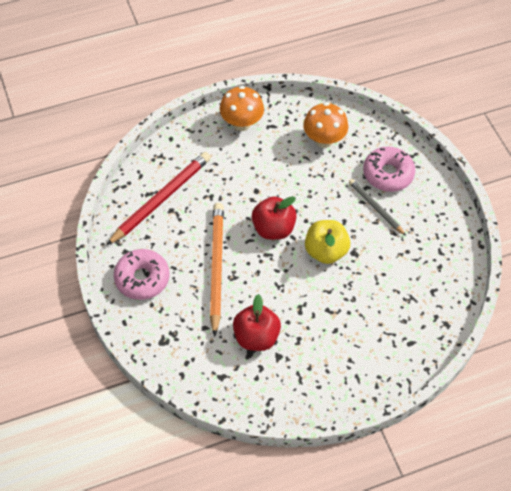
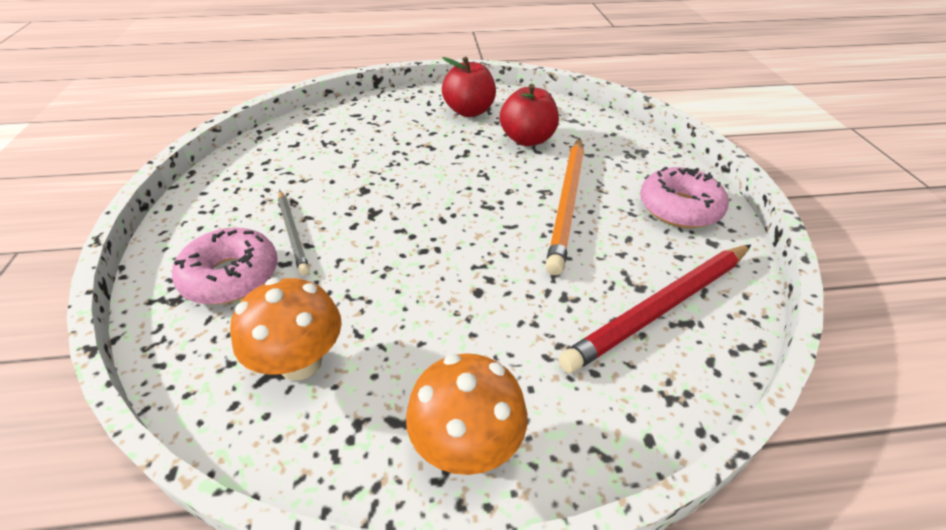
camera: 165 degrees left, 15 degrees down
red apple [252,196,297,240] -> red apple moved to [442,57,496,117]
yellow apple [305,220,350,264] -> none

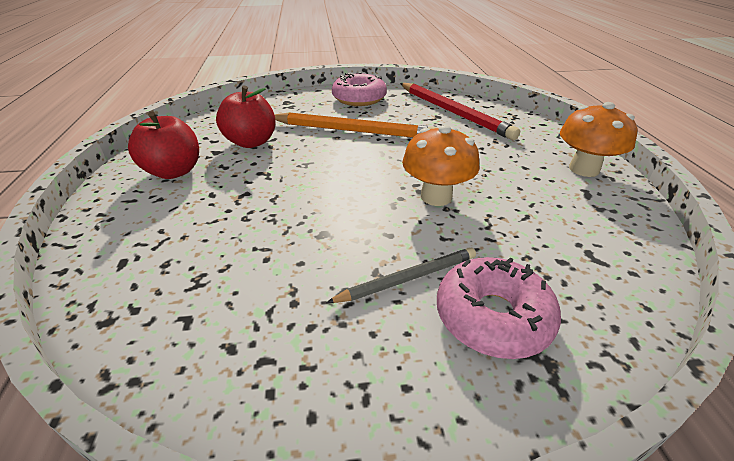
camera: 90 degrees left, 5 degrees down
orange mushroom [230,277,342,381] -> orange mushroom moved to [402,125,480,206]

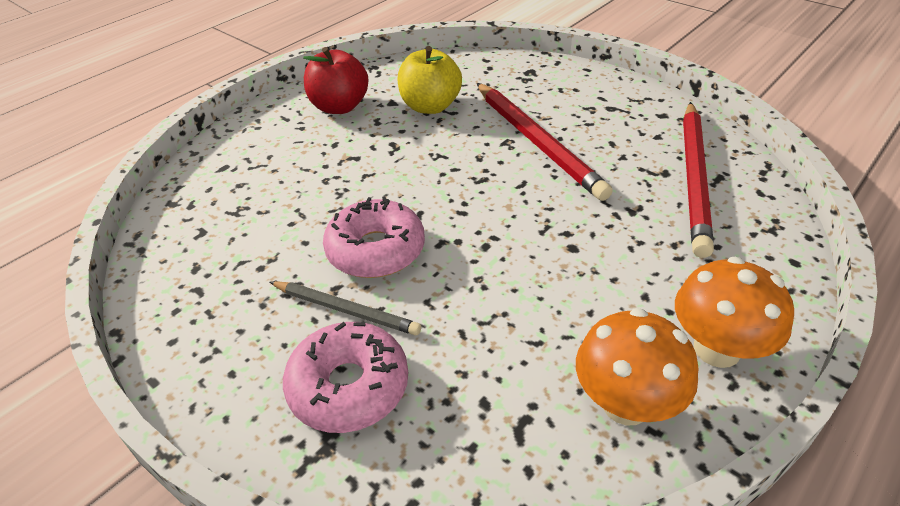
camera: 50 degrees right, 5 degrees up
red apple [216,86,276,148] -> yellow apple [398,46,462,114]
orange pencil [274,112,437,138] -> red pencil [477,83,613,201]
pink donut [332,72,387,106] -> pink donut moved to [323,196,425,278]
orange mushroom [402,125,480,206] -> orange mushroom moved to [576,308,699,425]

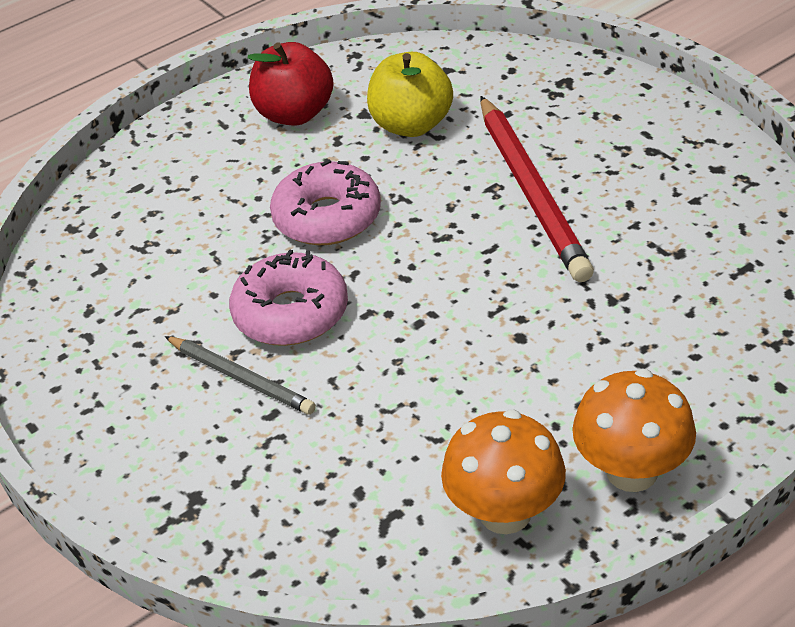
camera: 15 degrees right, 0 degrees up
pink donut [283,322,408,433] -> pink donut moved to [270,160,381,245]
red pencil [683,102,714,258] -> none

